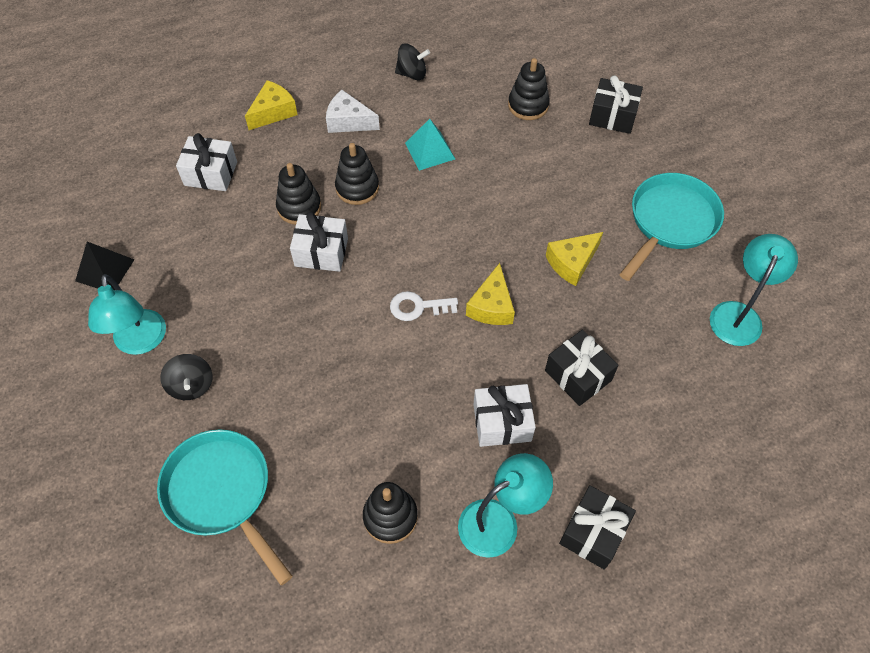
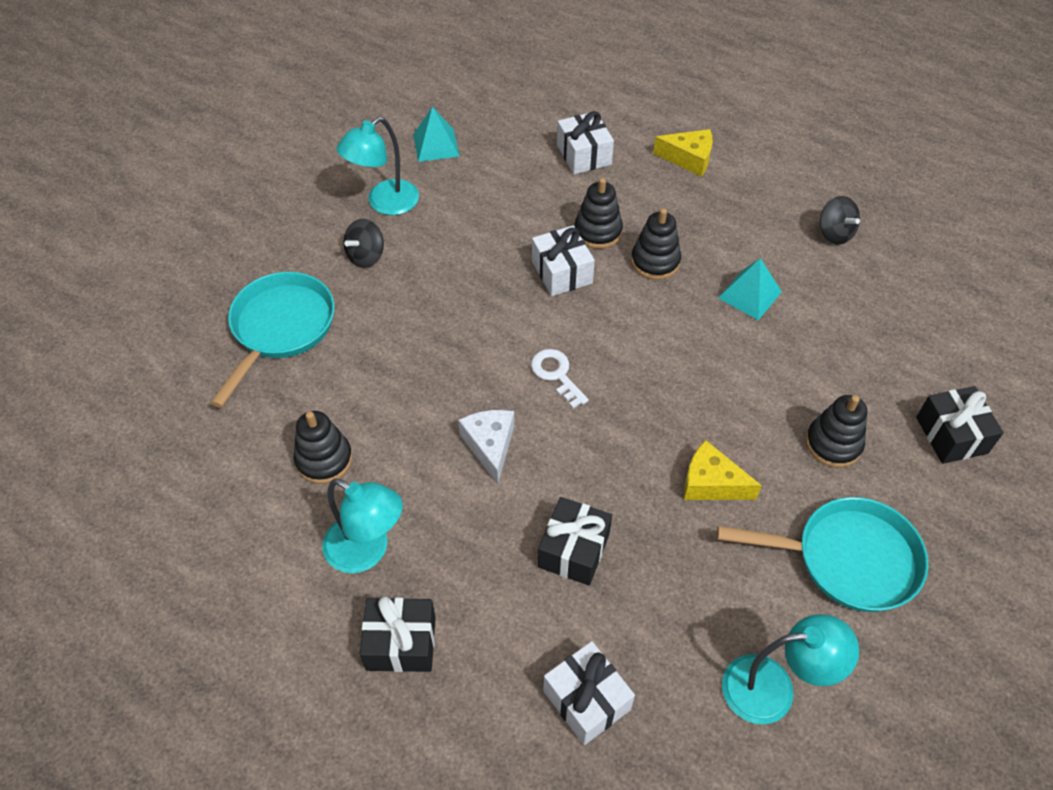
camera: 60 degrees right, 5 degrees down
black pyramid [75,242,134,290] -> turquoise pyramid [413,107,460,162]
white cheese [326,90,380,133] -> white cheese moved to [458,410,514,484]
yellow cheese [466,263,515,325] -> none
white gift [473,384,536,447] -> white gift moved to [543,641,635,745]
black stacking toy [508,58,550,120] -> black stacking toy moved to [805,395,867,468]

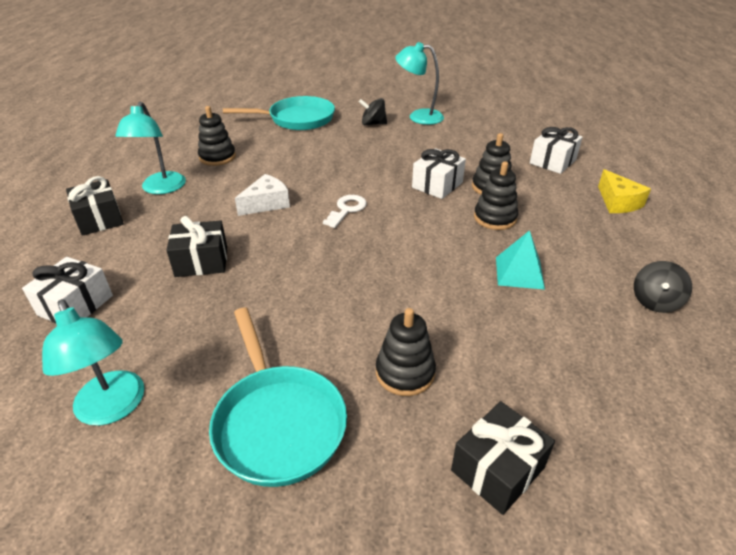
camera: 60 degrees right, 15 degrees down
turquoise pyramid [413,107,460,162] -> none
yellow cheese [684,440,762,500] -> none

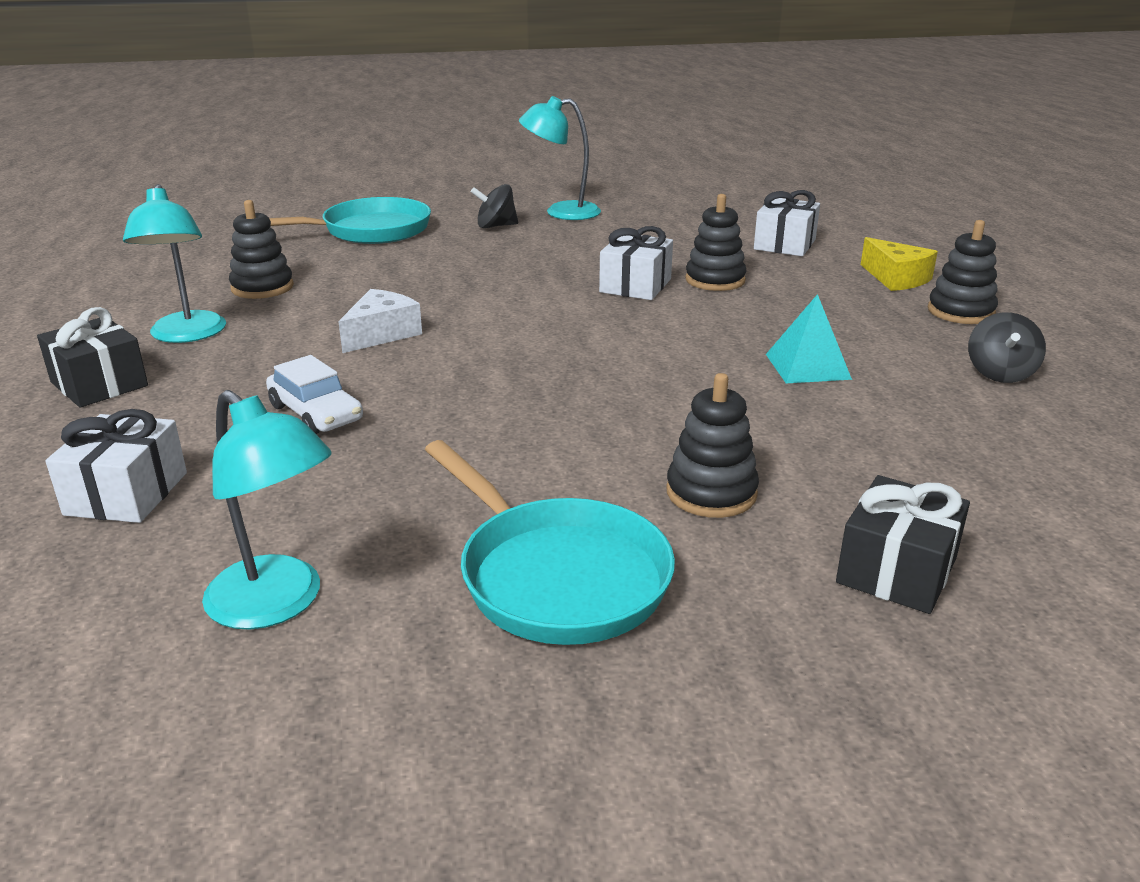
camera: 15 degrees left, 10 degrees down
black gift [166,216,227,277] -> white car [266,355,363,434]
white key [323,195,367,228] -> none
black stacking toy [474,161,518,230] -> black stacking toy moved to [928,220,998,324]

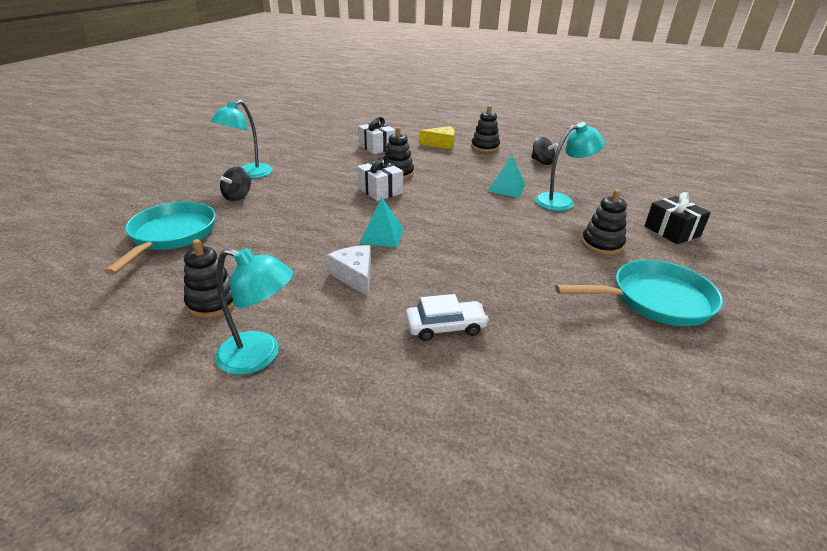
camera: 60 degrees left, 5 degrees up
black gift [37,307,148,408] -> none
white gift [45,409,187,523] -> none
turquoise lamp [202,390,332,630] -> turquoise lamp moved to [535,122,605,211]
none -> turquoise pyramid [360,197,404,248]

